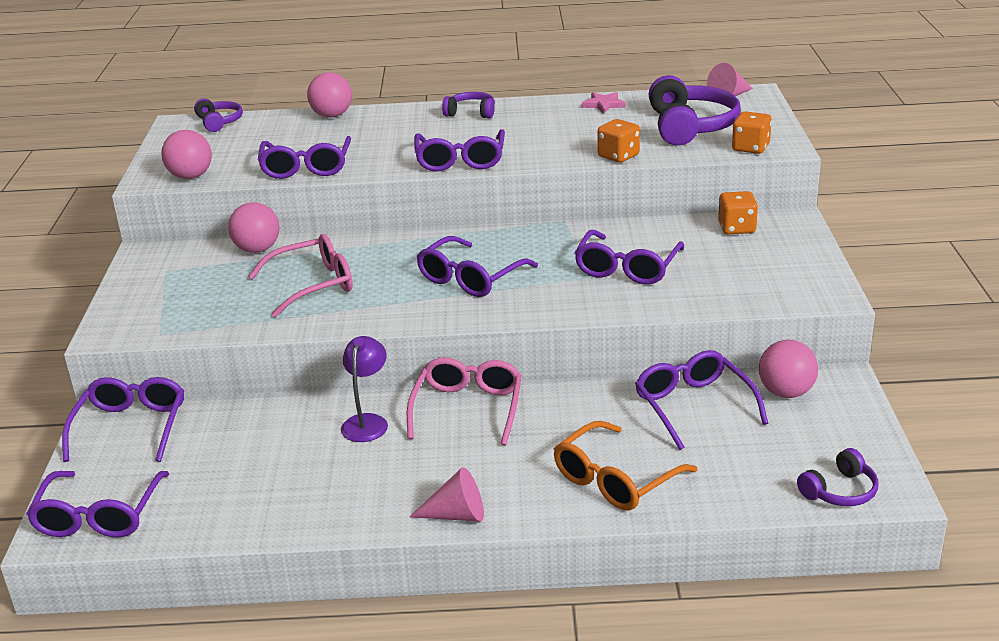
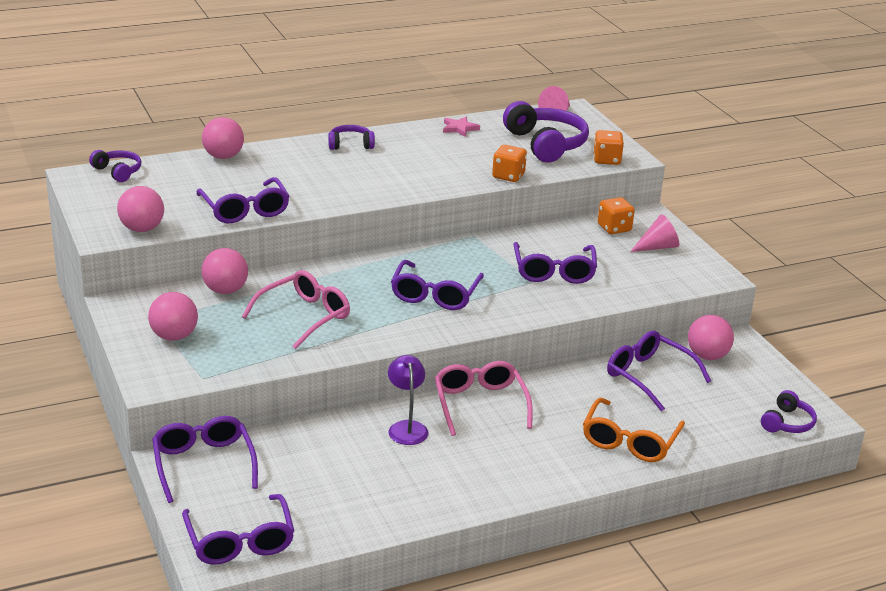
camera: 25 degrees left, 0 degrees up
pink cone [410,467,484,522] -> pink cone moved to [630,214,679,252]
purple glasses [414,129,505,172] -> none
none -> pink ball [148,292,198,341]

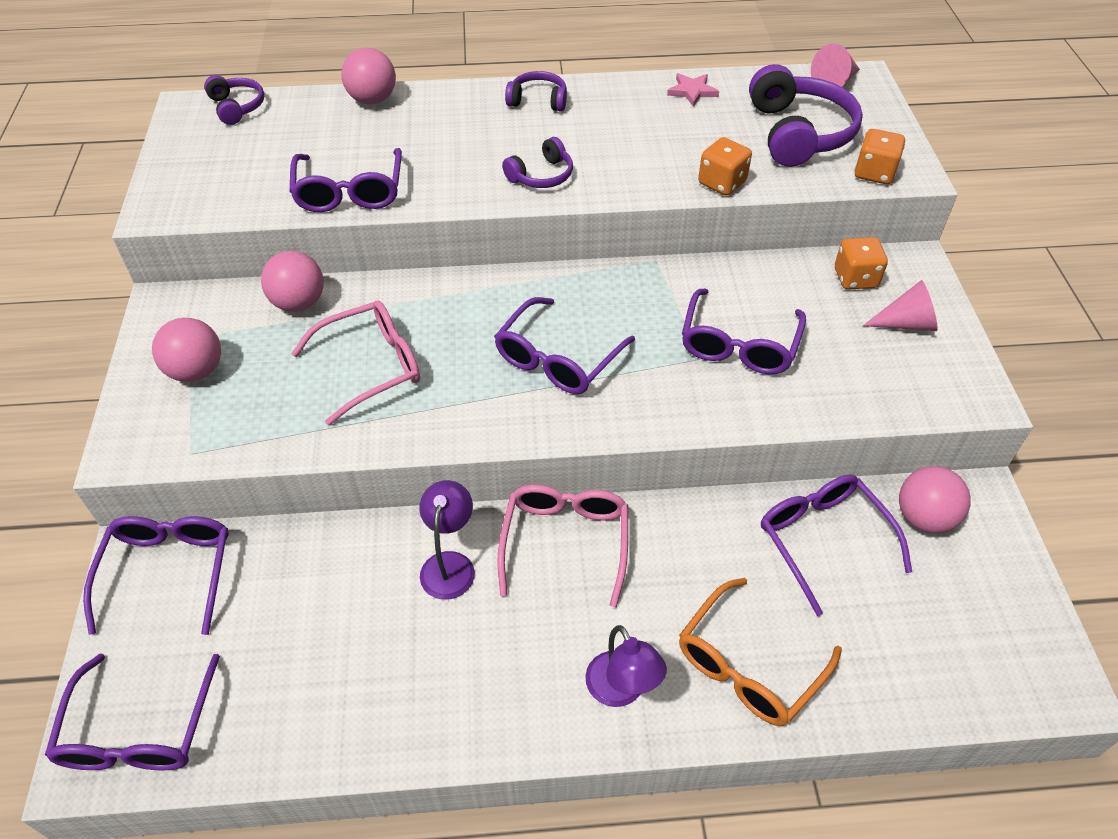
camera: 20 degrees right, 20 degrees up
pink ball [117,186,164,232] -> none
purple headphones [761,390,817,433] -> purple headphones moved to [502,137,573,188]
none -> purple lamp [585,625,667,707]

